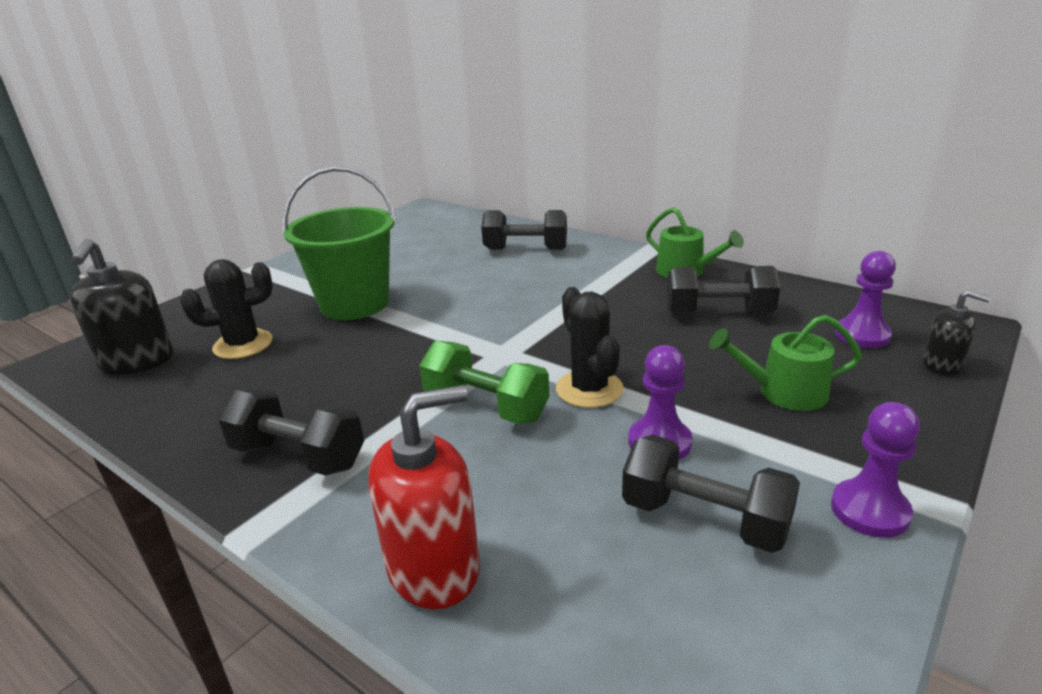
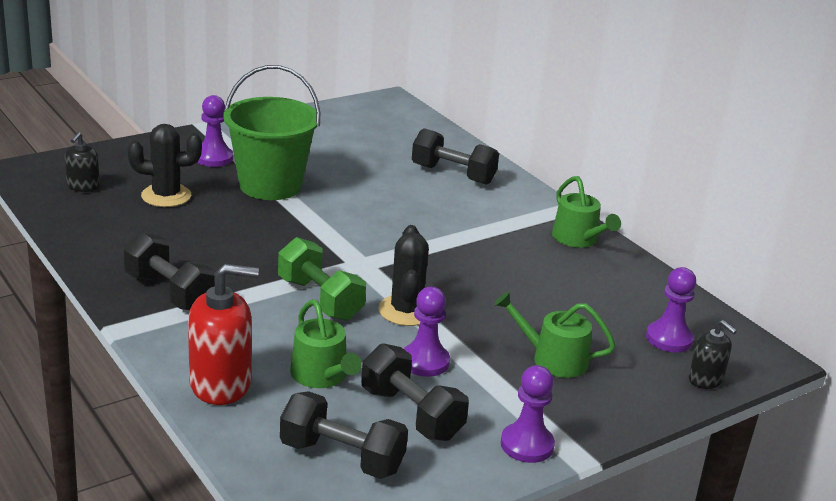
camera: 15 degrees right, 0 degrees up
black soap dispenser [69,239,174,375] -> black soap dispenser [65,132,100,192], size x0.55
black dumbbell [667,266,780,314] -> black dumbbell moved to [280,391,408,479]
none -> purple pawn [197,95,233,167]
none -> green watering can [290,300,362,388]

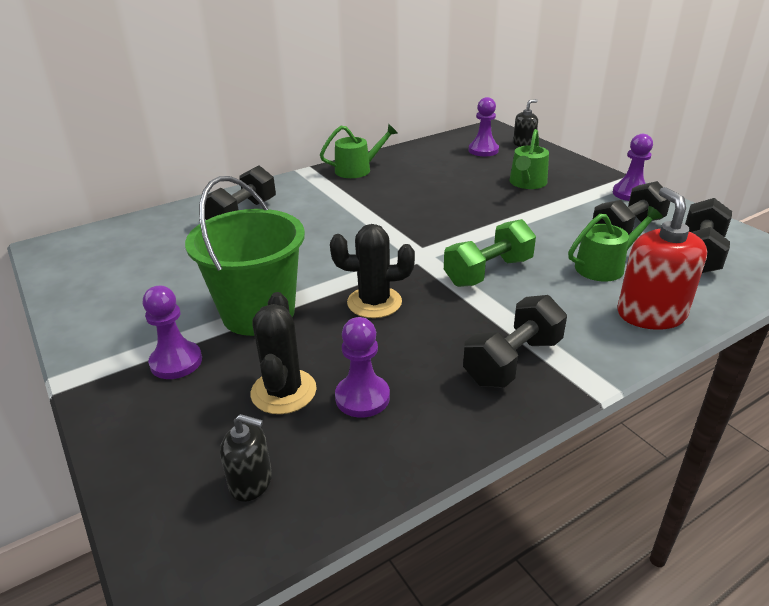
camera: 85 degrees left, 5 degrees up
black cactus [378,225,429,326] -> black cactus moved to [330,224,415,318]
purple pawn [404,287,450,377] -> purple pawn moved to [335,317,390,418]

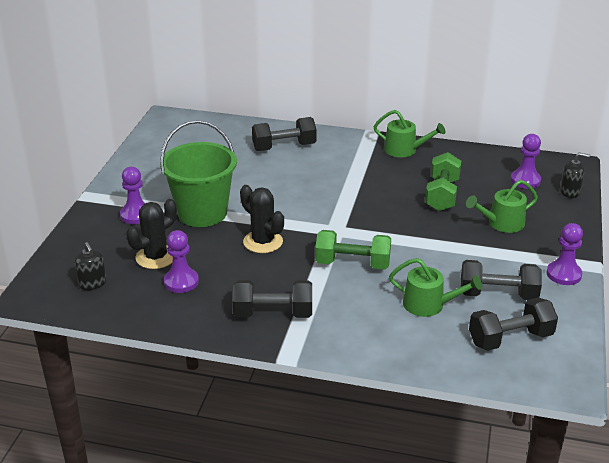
camera: 45 degrees right, 0 degrees up
red soap dispenser [617,187,707,330] -> none
none -> green dumbbell [425,152,461,211]

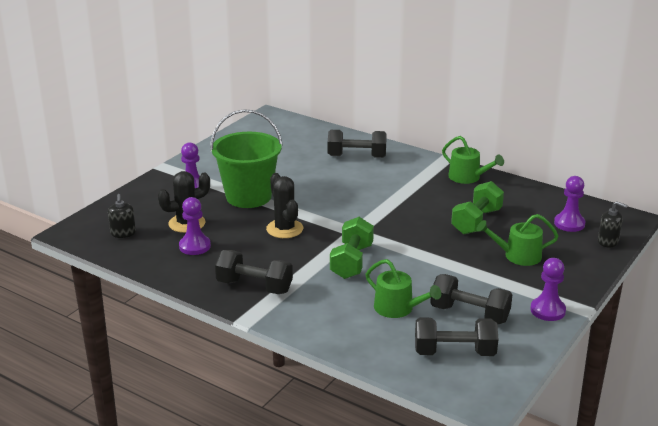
camera: 20 degrees right, 5 degrees down
green dumbbell [315,230,391,270] -> green dumbbell turned 75 degrees clockwise [330,217,374,279]

